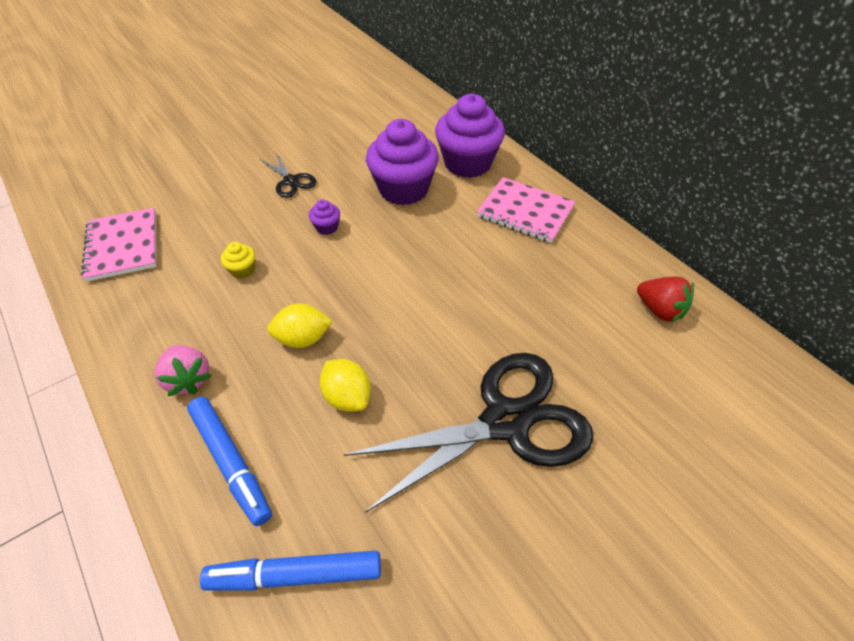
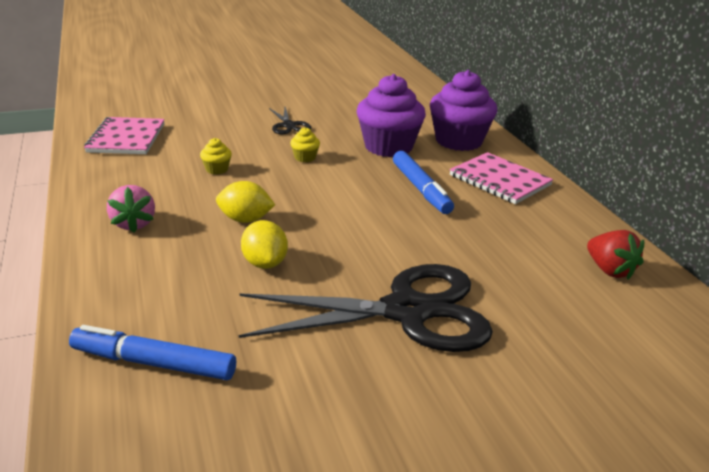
camera: 15 degrees right, 20 degrees down
blue marker [187,397,272,526] -> blue marker moved to [393,151,454,214]
purple cupcake [309,199,340,235] -> yellow cupcake [290,127,320,162]

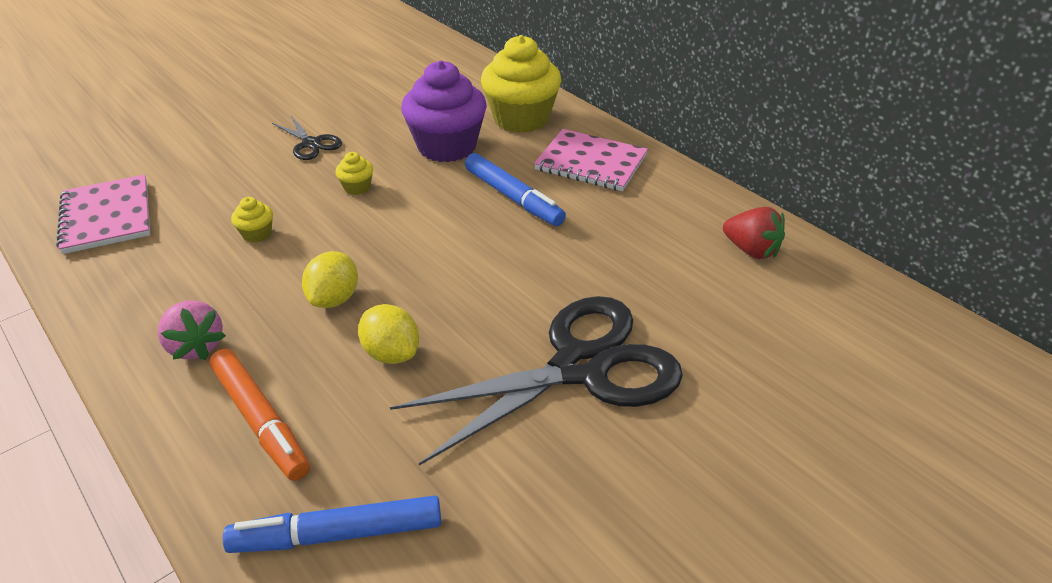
camera: 20 degrees left, 10 degrees up
yellow lemon [216,181,275,223] -> yellow lemon turned 60 degrees counterclockwise [302,251,358,308]
purple cupcake [430,70,497,151] -> yellow cupcake [481,35,562,133]
none -> orange marker [209,349,310,481]

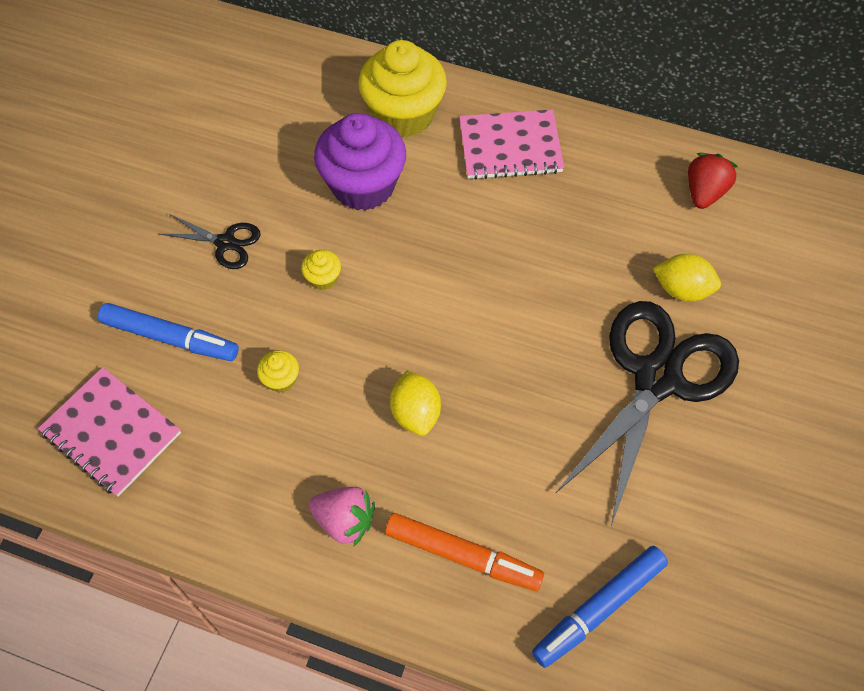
camera: 30 degrees left, 20 degrees up
yellow lemon [358,304,419,364] -> yellow lemon moved to [653,254,721,301]
blue marker [465,153,566,226] -> blue marker moved to [98,303,239,361]
red strawberry [723,207,785,259] -> red strawberry turned 75 degrees counterclockwise [688,153,738,209]

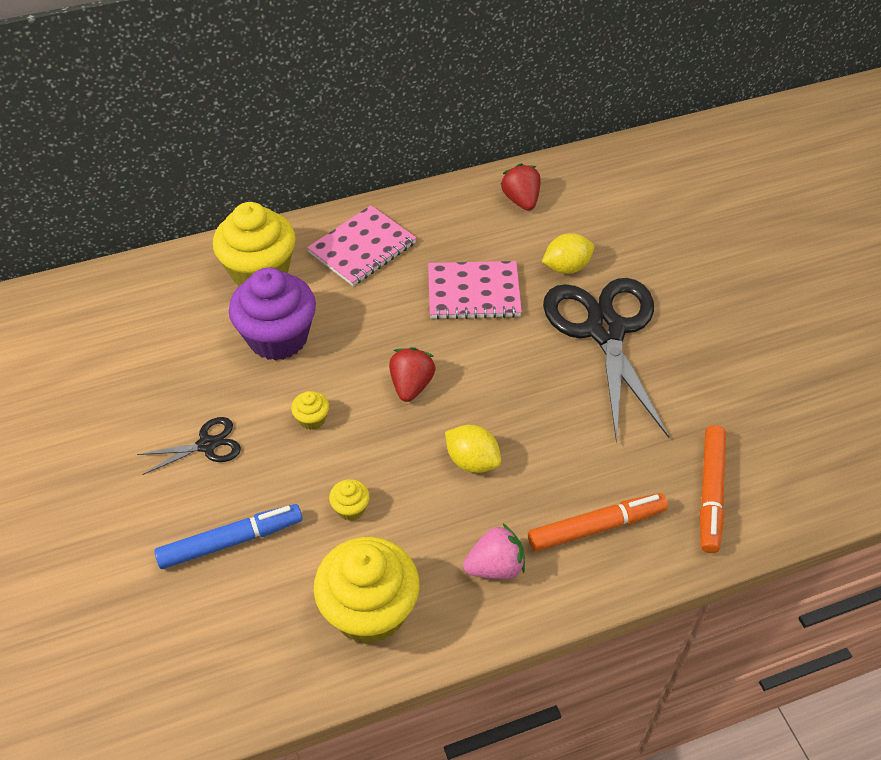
camera: 40 degrees left, 10 degrees down
pink notebook [38,367,181,497] -> pink notebook moved to [428,261,522,320]
blue marker [532,546,668,668] -> orange marker [700,425,726,553]
none -> yellow cupcake [314,537,420,644]
none -> red strawberry [389,347,436,402]

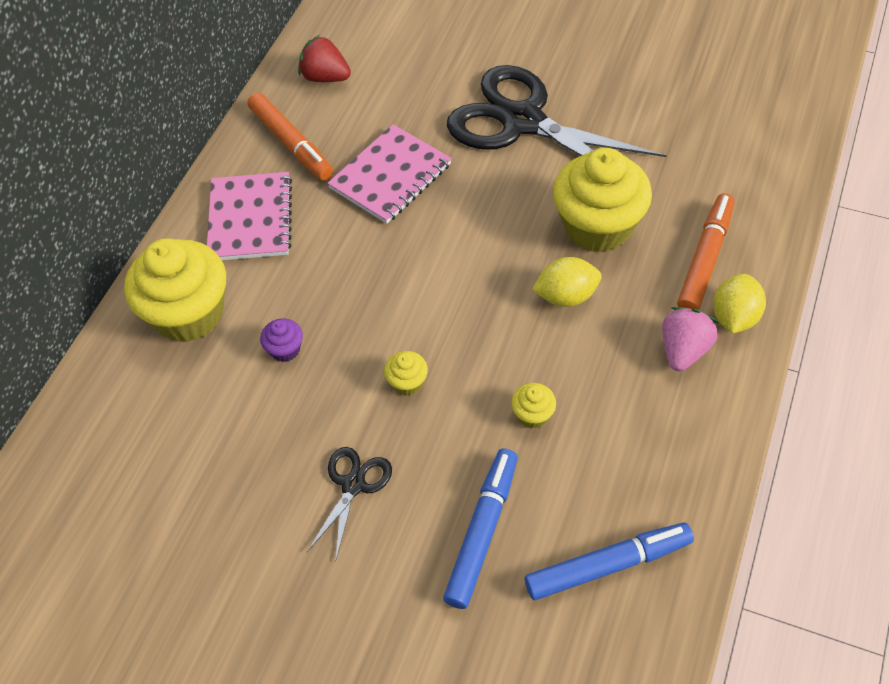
camera: 45 degrees left, 5 degrees up
purple cupcake [229,268,316,361] -> purple cupcake [260,319,303,362], size x0.42
yellow cupcake [314,537,420,644] -> yellow cupcake moved to [553,148,652,253]
red strawberry [389,347,436,402] -> none
yellow lemon [542,233,594,274] -> yellow lemon moved to [713,274,766,333]
orange marker [700,425,726,553] -> orange marker moved to [248,93,333,181]
none -> blue marker [525,522,694,600]

